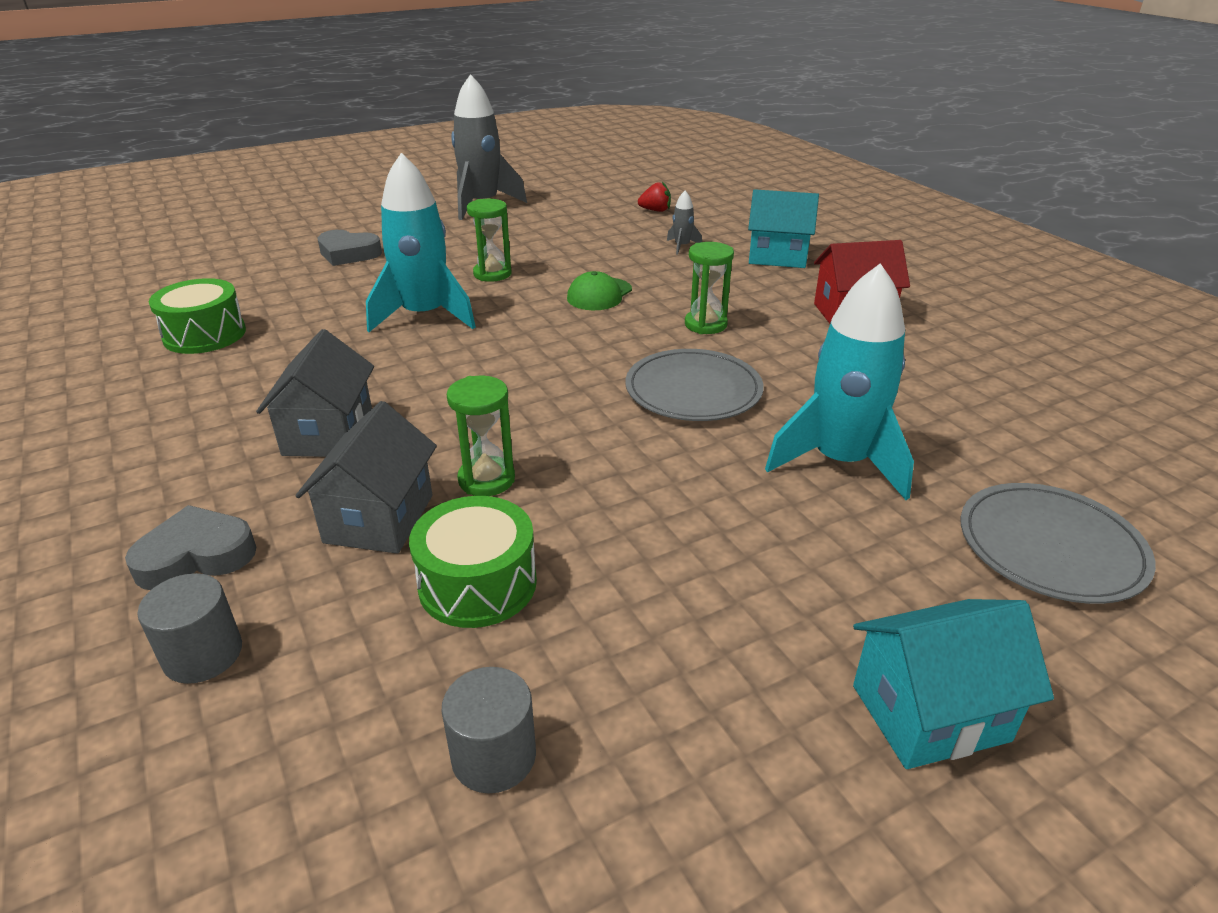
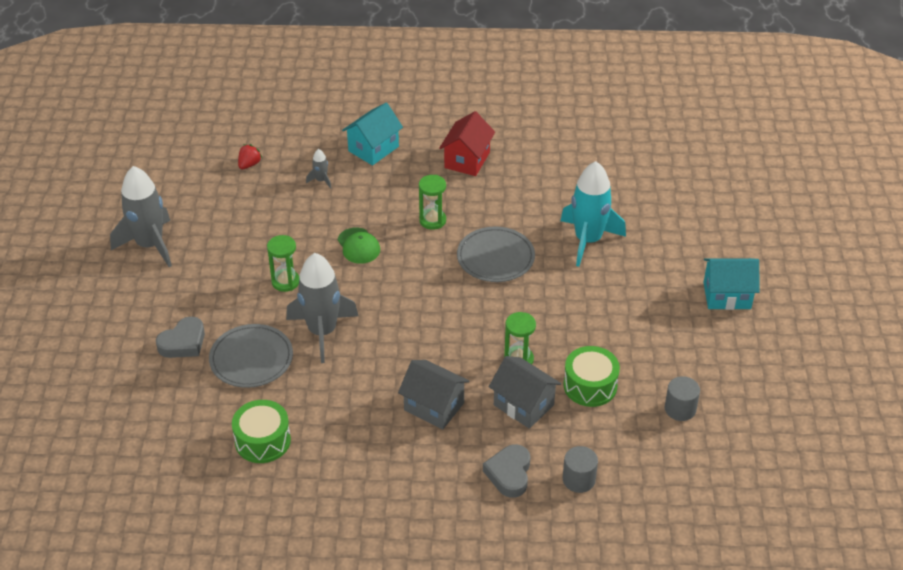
camera: 60 degrees left, 10 degrees up
turquoise rocket [366,153,476,332] -> grey rocket [286,253,359,363]
turquoise house [853,599,1054,769] -> turquoise house turned 75 degrees clockwise [703,258,759,310]
grey plate [960,483,1156,604] -> grey plate moved to [209,324,293,388]

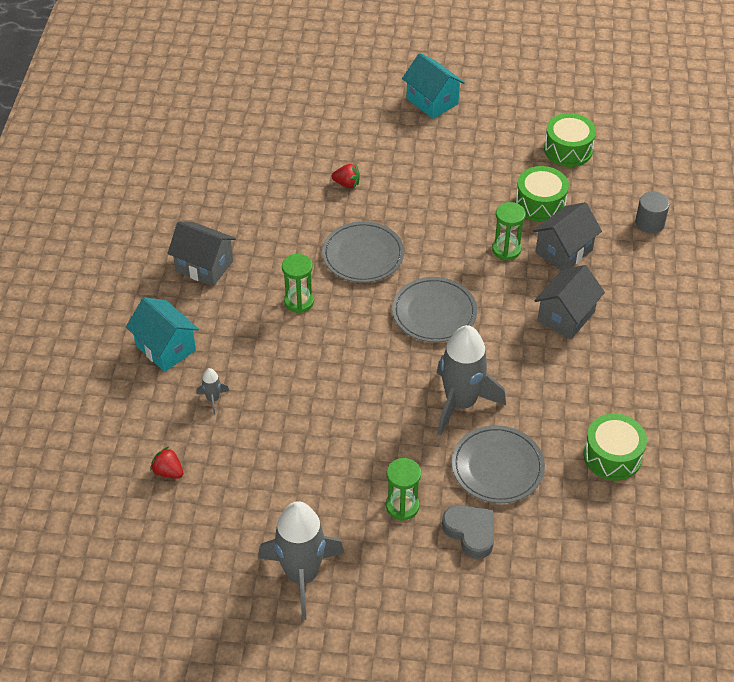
camera: 85 degrees left, 5 degrees up
green hourglass [267,235,299,292] -> green hourglass moved to [386,458,421,521]
green cap [338,227,380,264] -> none
red house [439,111,495,176] -> grey house [167,221,236,286]
grey heart [483,444,530,498] -> none
turquoise rocket [560,161,626,267] -> red strawberry [331,164,360,188]
grey cylinder [665,376,700,421] -> green drum [544,113,596,167]
turquoise house [703,258,759,310] -> turquoise house turned 45 degrees counterclockwise [402,53,465,119]
none -> grey plate [392,277,477,342]

